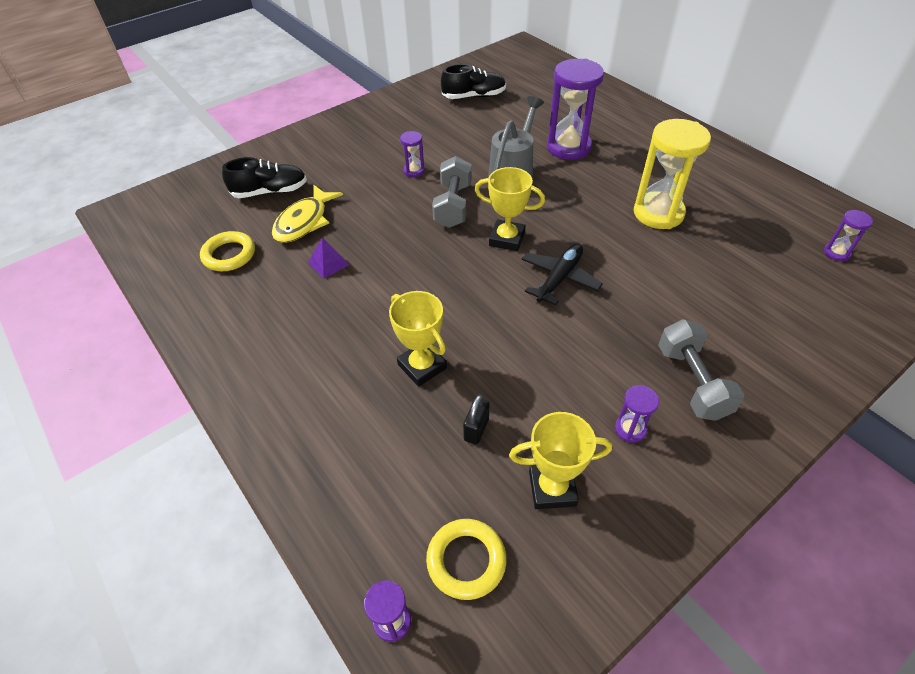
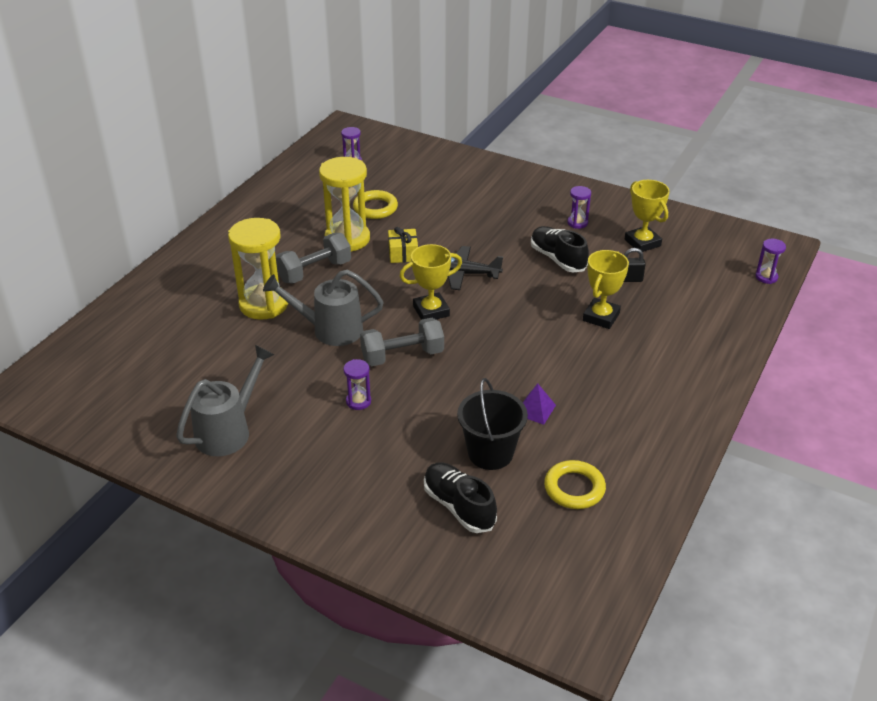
camera: 115 degrees left, 10 degrees down
yellow fish [272,185,343,243] -> black bucket [457,378,528,470]
yellow ring [426,519,506,600] -> yellow ring moved to [353,190,398,219]
black shoe [441,64,506,99] -> black shoe moved to [531,226,589,272]
yellow trophy [475,167,545,251] -> yellow trophy turned 75 degrees clockwise [399,244,462,320]
purple hourglass [547,59,604,160] -> yellow hourglass [228,218,288,320]
grey dumbbell [658,319,744,421] -> grey dumbbell moved to [276,233,351,284]
none -> grey watering can [176,345,274,456]
none -> yellow gift [388,227,418,263]

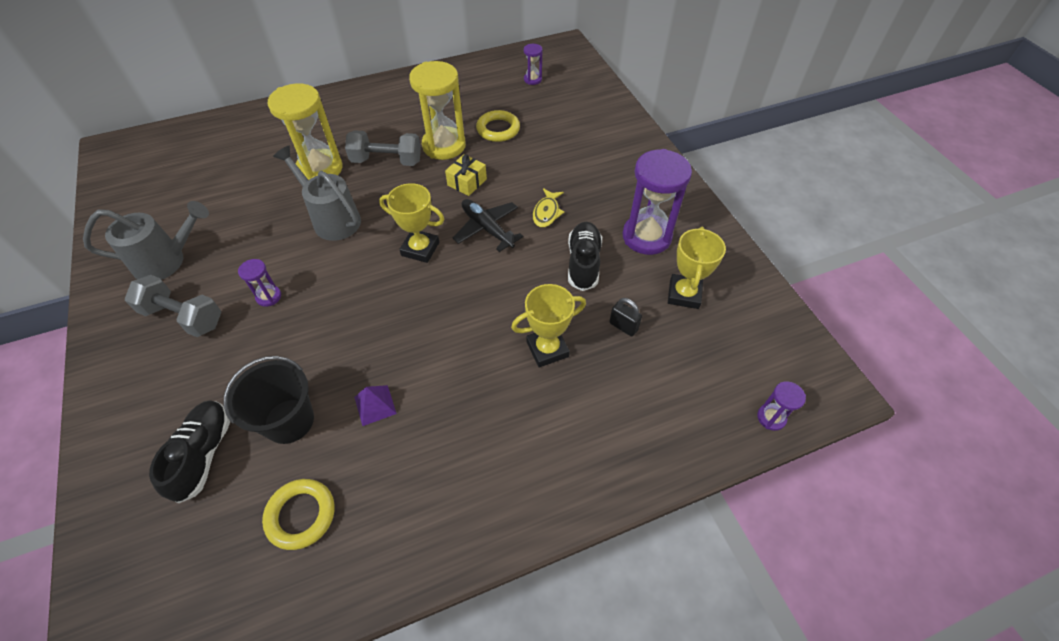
camera: 40 degrees right, 15 degrees up
grey dumbbell [360,318,444,366] -> grey dumbbell moved to [125,275,221,337]
purple hourglass [567,186,591,229] -> purple hourglass [623,149,692,255], size x2.15
none -> yellow fish [533,188,564,228]

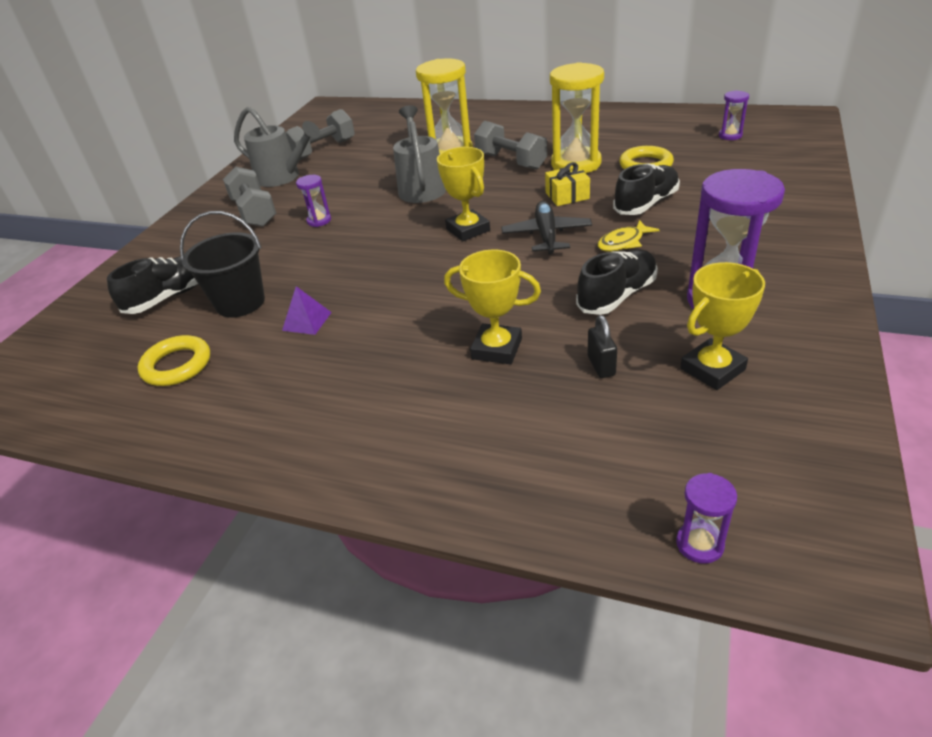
camera: 45 degrees right, 15 degrees down
none -> grey dumbbell [286,109,355,160]
none -> black shoe [613,163,680,215]

